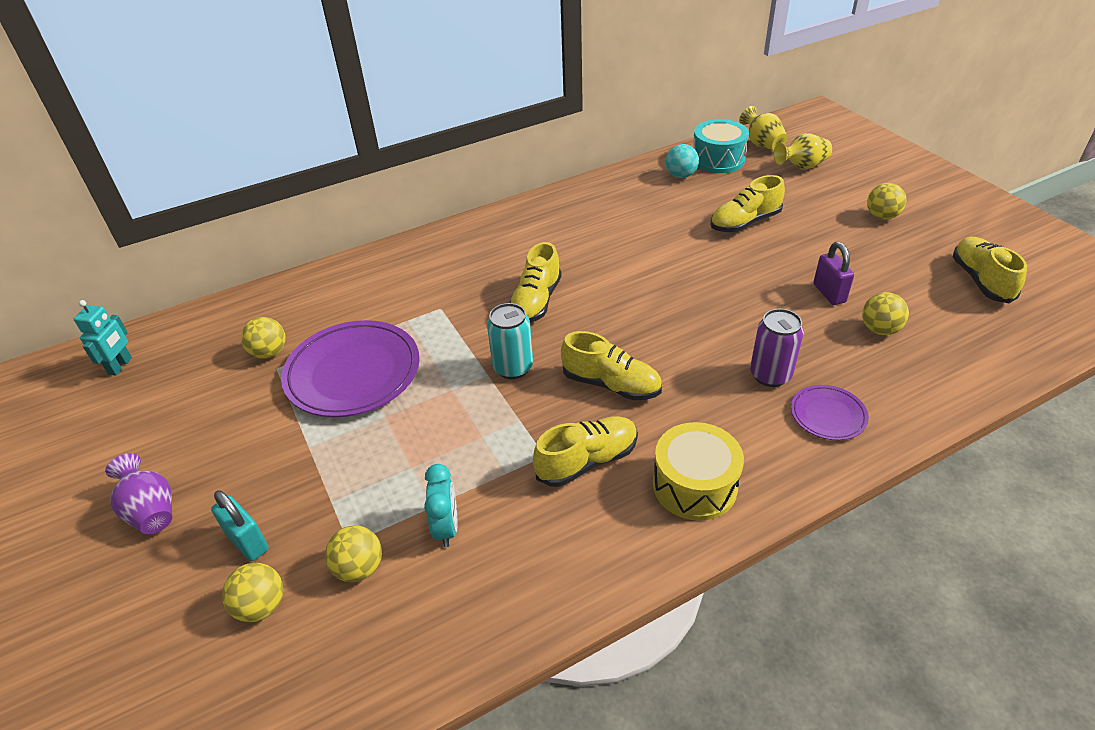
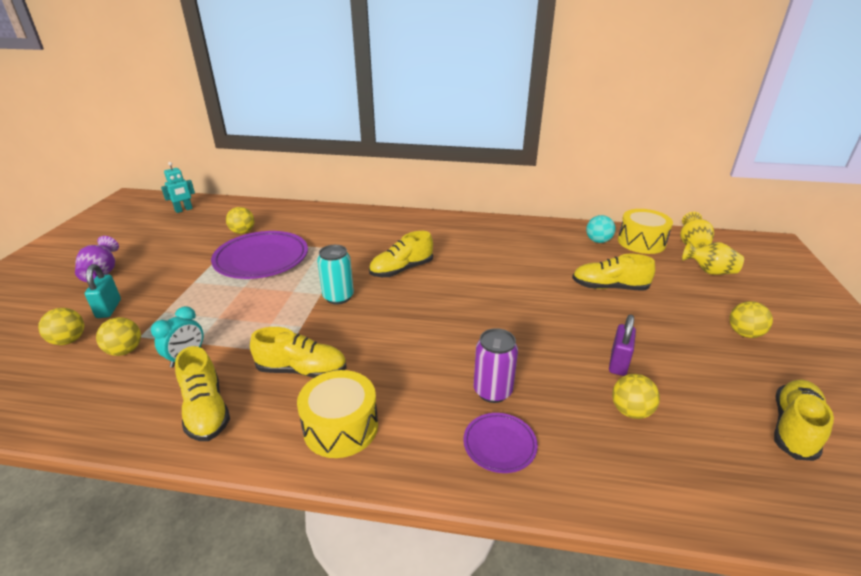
camera: 35 degrees right, 10 degrees down
yellow shoe [561,331,662,400] -> yellow shoe moved to [175,346,230,441]
turquoise drum [693,119,749,173] -> yellow drum [618,209,673,254]

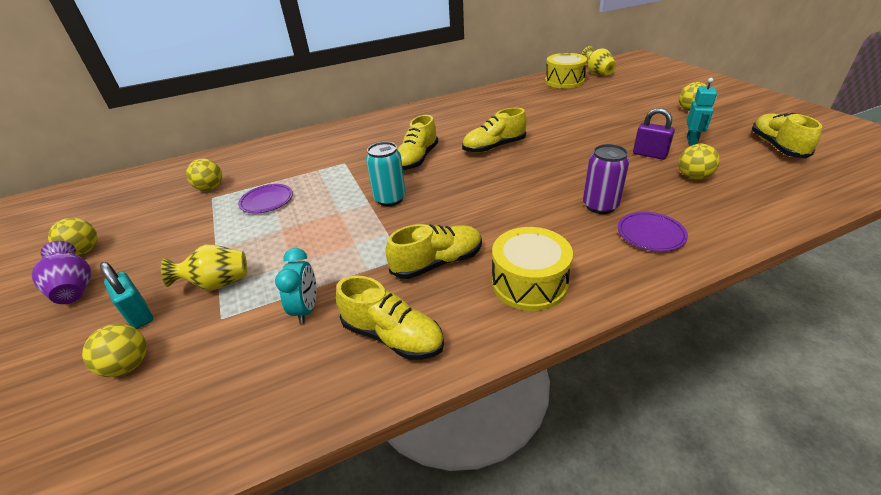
camera: 30 degrees left, 5 degrees up
yellow ball [96,317,141,356] -> yellow ball moved to [48,218,97,255]
turquoise robot [161,162,195,213] -> turquoise robot moved to [687,78,717,146]
purple plate [211,231,308,279] -> purple plate [238,184,293,213], size x0.50
yellow shoe [572,254,655,291] -> yellow shoe moved to [462,108,527,153]
turquoise ball [586,215,616,243] -> none
purple padlock [609,314,636,376] -> purple padlock turned 45 degrees counterclockwise [633,108,675,160]
yellow vase [682,241,744,275] -> yellow vase moved to [161,245,247,291]

